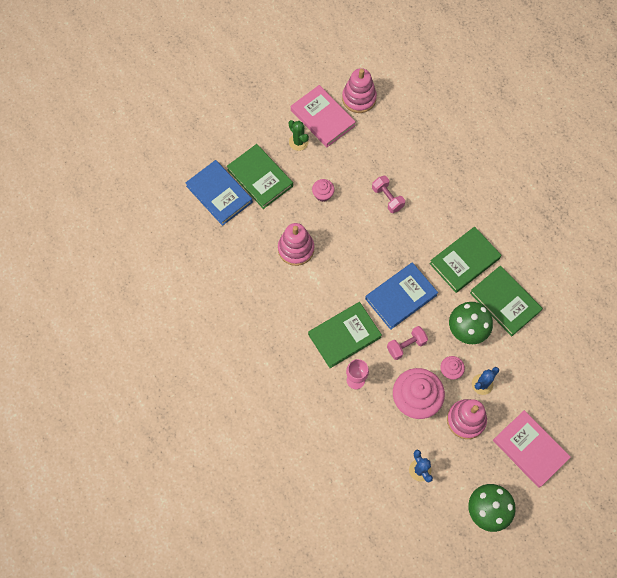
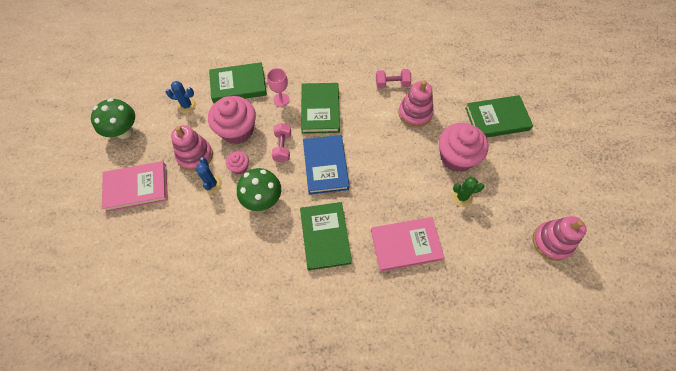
camera: 120 degrees right, 5 degrees down
blue book [186,160,253,226] -> none
green cactus [289,120,309,151] -> green cactus moved to [452,177,484,207]
pink book [291,85,356,147] -> pink book moved to [371,217,444,272]
pink cupcake [312,179,335,202] -> pink cupcake [439,123,489,172], size x2.10
pink dumbbell [372,176,405,213] -> pink dumbbell moved to [376,69,411,89]
green book [470,266,543,336] -> green book moved to [209,62,267,103]

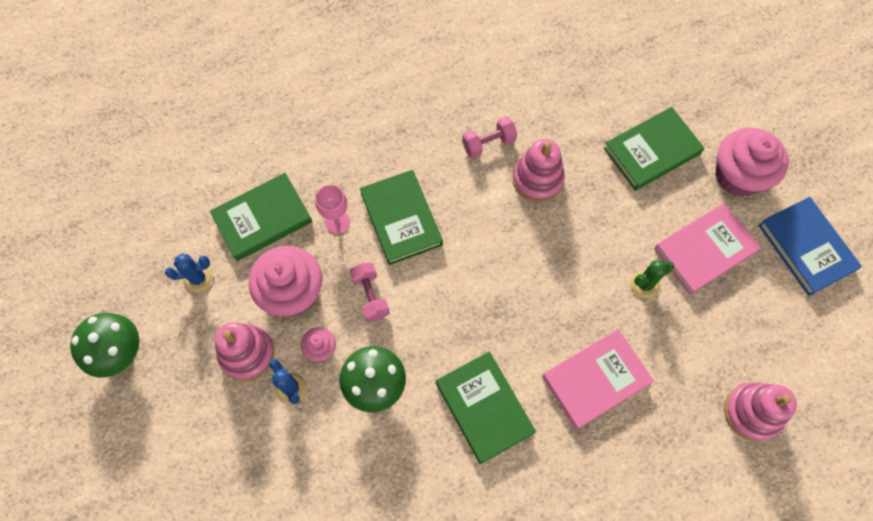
camera: 20 degrees left, 5 degrees up
pink book [102,161,168,212] -> pink book moved to [654,203,761,295]
blue book [303,135,349,195] -> blue book moved to [758,197,862,296]
pink cupcake [439,123,489,172] -> pink cupcake moved to [715,128,789,197]
pink stacking toy [533,216,587,261] -> pink stacking toy moved to [724,382,797,441]

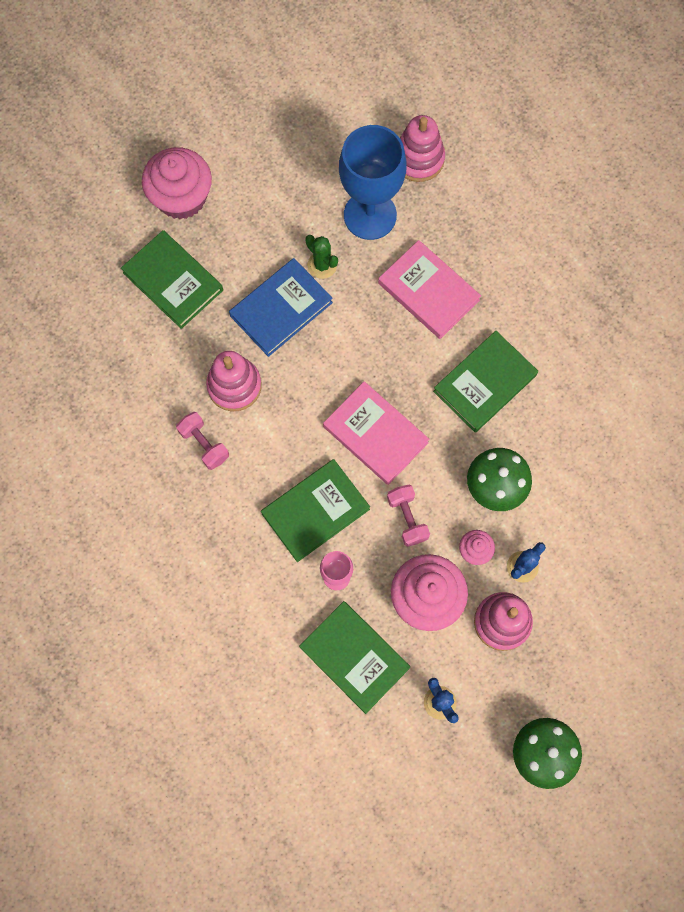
camera: 105 degrees left, 5 degrees up
pink dumbbell [349,262,390,322] -> pink dumbbell turned 75 degrees counterclockwise [387,485,430,547]
pink book [654,203,761,295] -> pink book moved to [323,381,429,485]
blue book [758,197,862,296] -> blue book moved to [229,258,333,357]
none -> blue goblet [339,125,407,240]

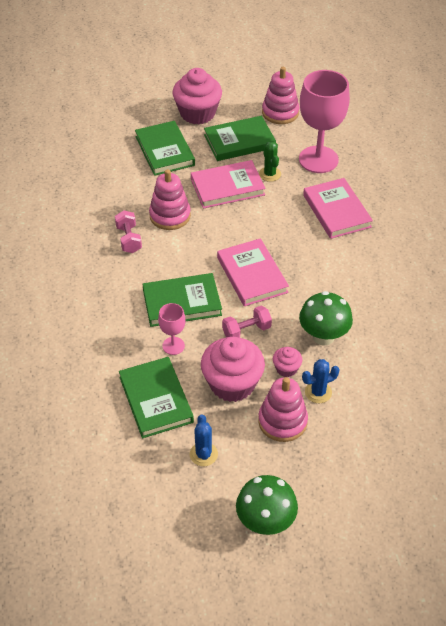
camera: 25 degrees right, 25 degrees down
blue book [229,258,333,357] -> pink book [191,160,266,209]
blue goblet [339,125,407,240] -> pink goblet [299,70,350,173]
pink dumbbell [387,485,430,547] -> pink dumbbell turned 60 degrees clockwise [222,306,272,338]
pink stacking toy [400,115,445,182] -> pink stacking toy moved to [262,67,300,124]
green book [433,331,538,432] -> green book moved to [204,116,276,161]

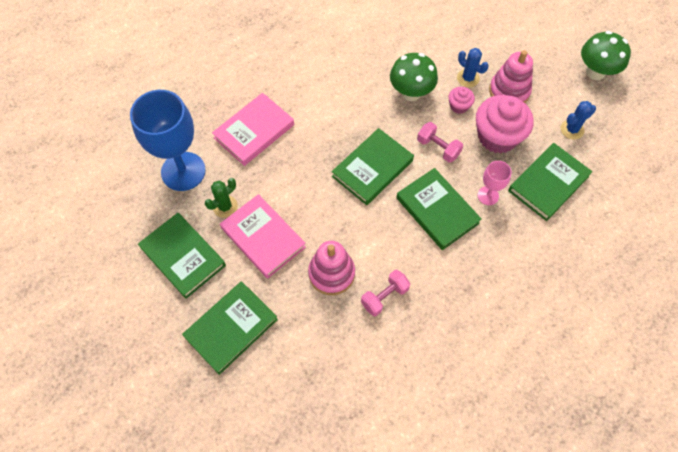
camera: 115 degrees left, 15 degrees up
pink cupcake [172,68,222,125] -> none
pink book [217,238,289,306] -> green book [332,128,414,205]
pink stacking toy [262,67,300,124] -> none
pink goblet [299,70,350,173] -> blue goblet [130,90,206,191]

